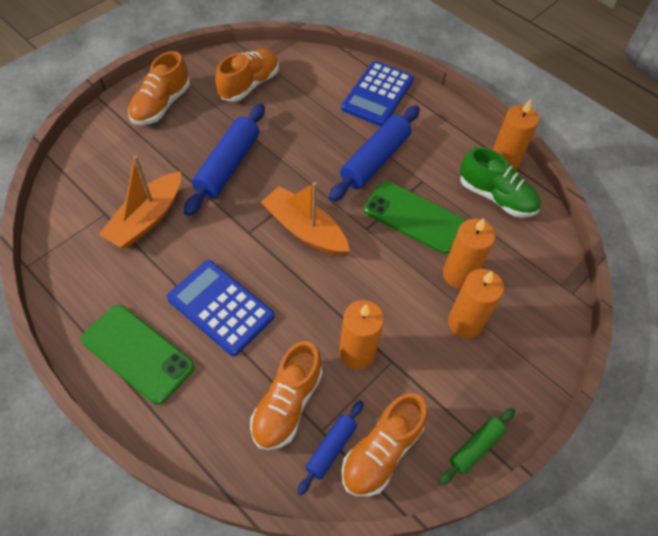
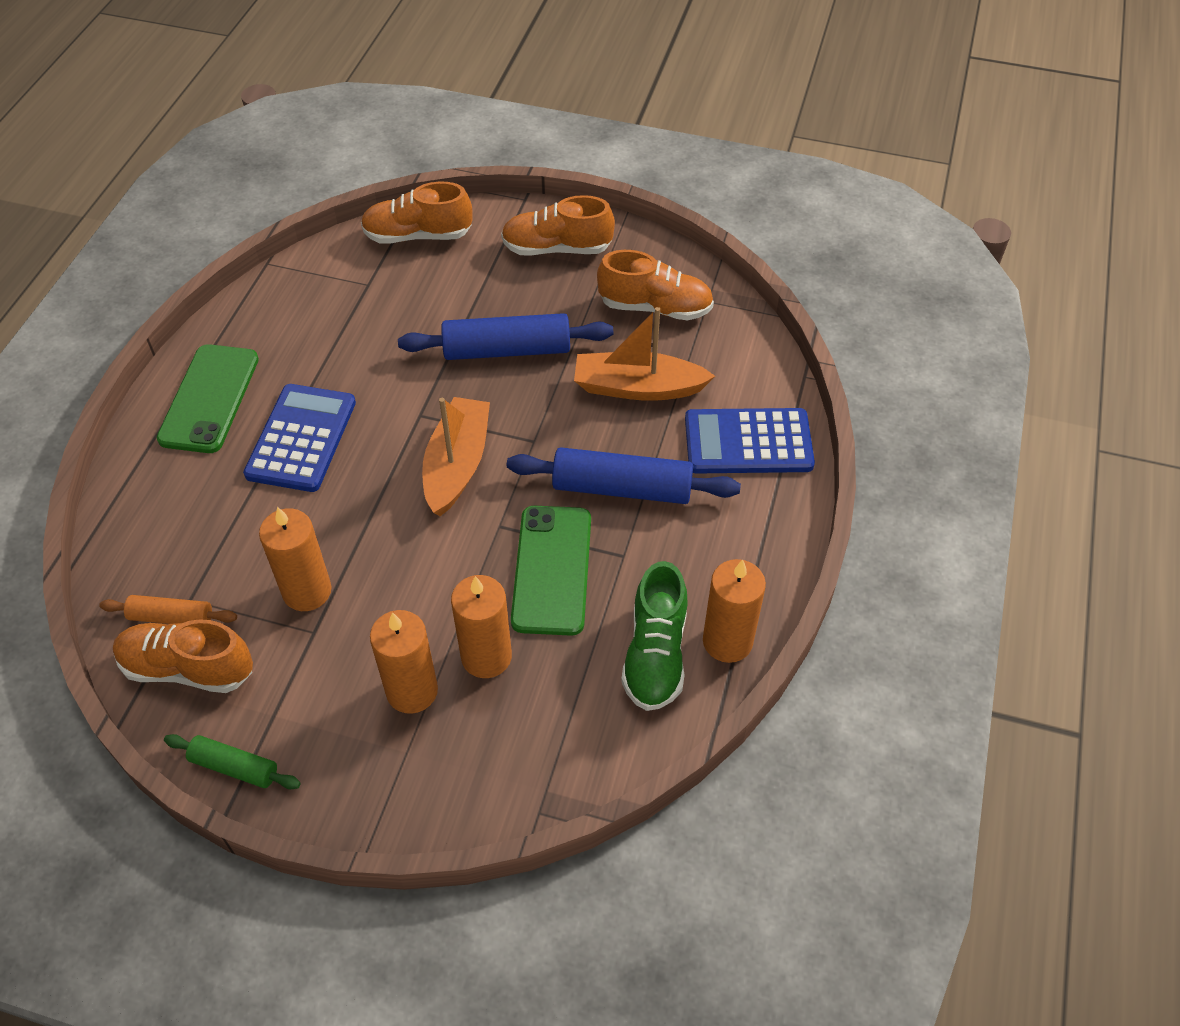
camera: 65 degrees right, 5 degrees down
orange boat [99,155,181,248] -> orange boat moved to [574,307,715,401]
orange shoe [250,341,323,450] -> orange shoe moved to [361,182,472,244]
blue rolling pin [297,401,364,495] -> orange rolling pin [99,595,237,624]

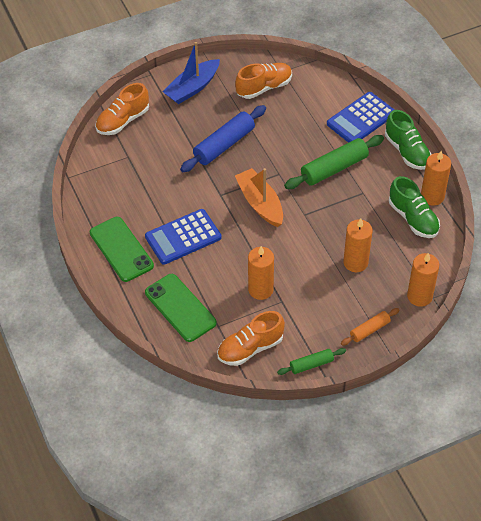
camera: 40 degrees left, 0 degrees up
orange rolling pin [99,595,237,624] -> orange rolling pin moved to [341,308,399,346]
blue calculator [243,384,356,492] -> blue calculator turned 90 degrees counterclockwise [145,209,222,265]
orange candle [370,610,438,714] -> orange candle moved to [407,253,439,307]
orange shoe [501,195,615,256] -> blue boat [162,42,220,104]
blue rolling pin [507,447,741,504] -> green rolling pin [284,135,384,189]
green phone [511,506,591,636] -> green phone moved to [145,274,217,342]
orange boat [574,307,715,401] -> none
none -> green shoe [385,110,432,170]

